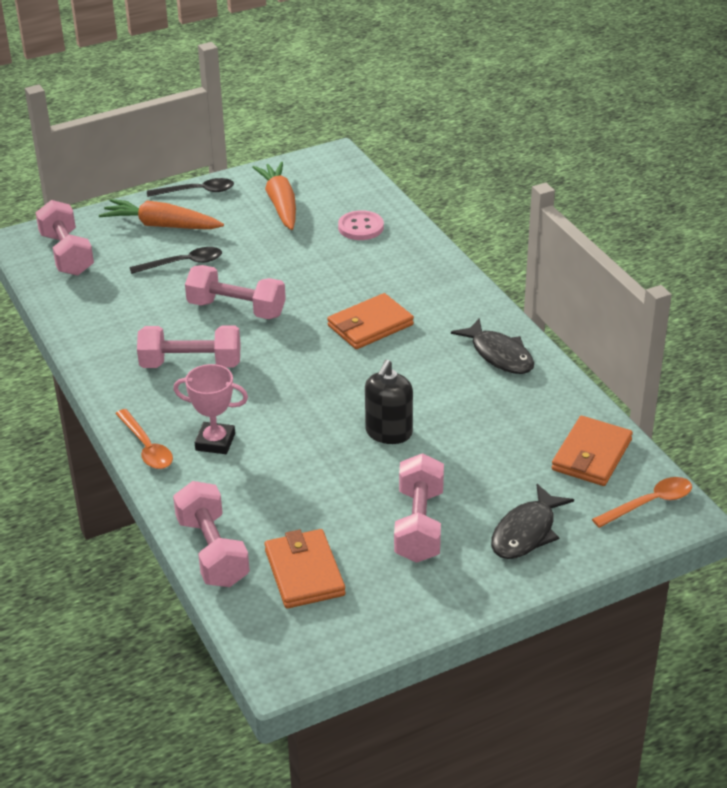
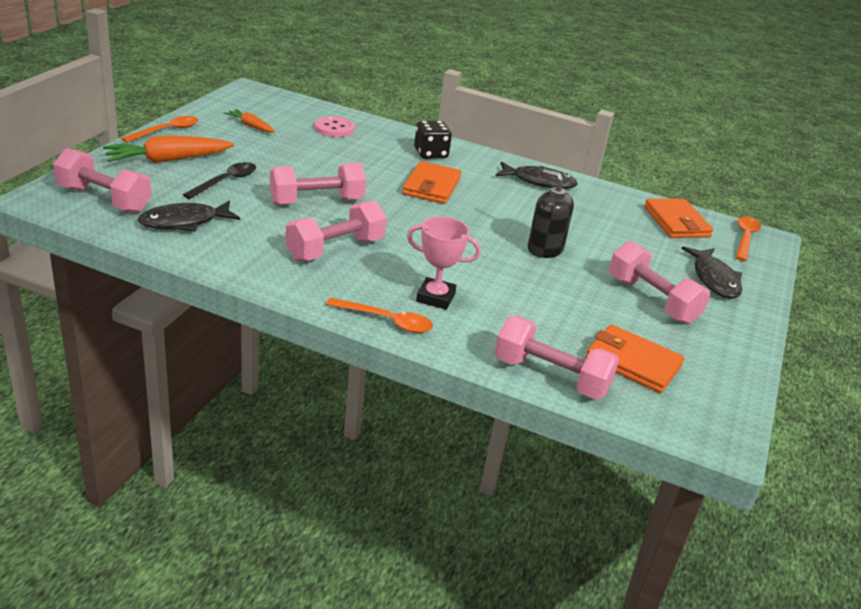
camera: 45 degrees left, 5 degrees down
black spoon [147,178,234,197] -> orange spoon [121,116,199,142]
pink trophy [173,364,248,454] -> pink trophy turned 45 degrees clockwise [407,217,481,310]
orange carrot [252,162,296,230] -> orange carrot [224,109,275,133], size x0.56
black soap dispenser [365,360,413,444] -> black soap dispenser turned 150 degrees clockwise [528,169,574,258]
none -> black fish [138,201,240,232]
none -> black dice [414,121,452,159]

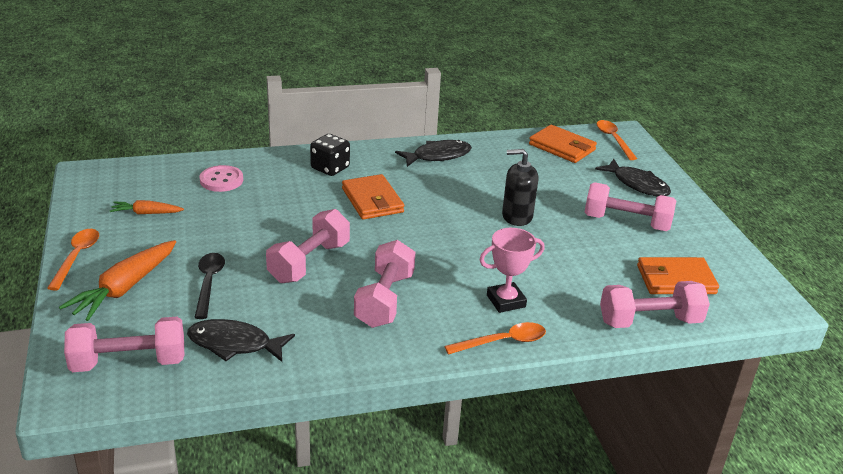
camera: 35 degrees left, 0 degrees up
black fish [138,201,240,232] -> black fish turned 75 degrees clockwise [187,319,295,362]

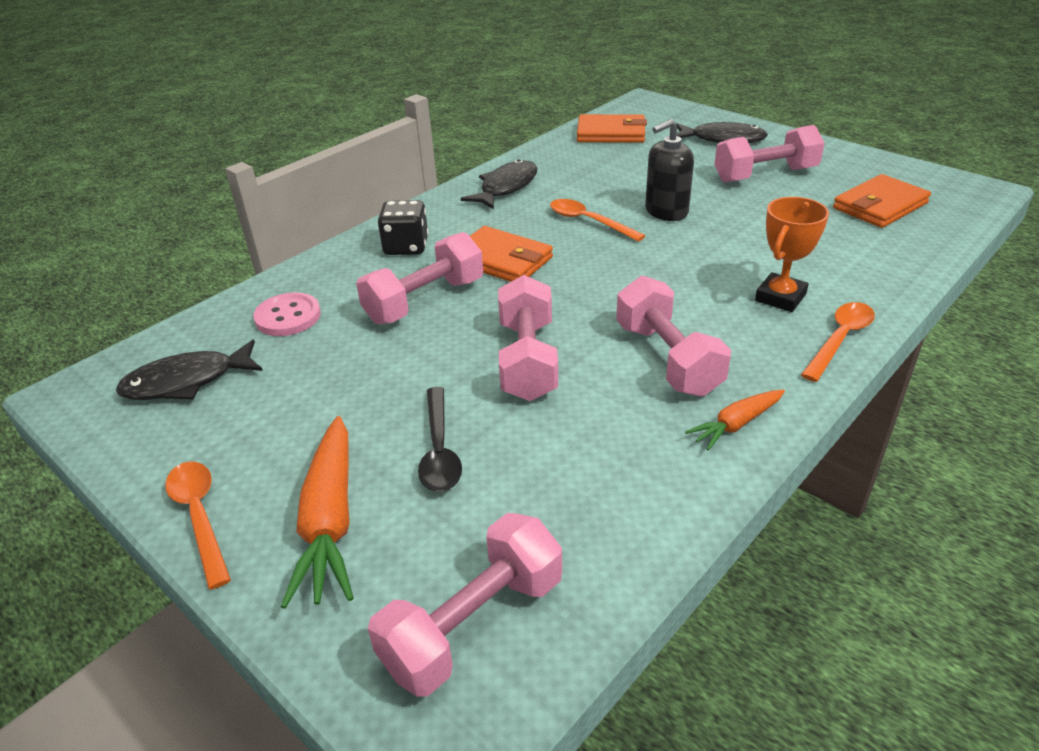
camera: 30 degrees left, 5 degrees up
orange carrot [110,200,184,214] -> orange carrot moved to [685,389,785,451]
black fish [187,319,295,362] -> black fish moved to [116,340,263,400]
black spoon [194,253,225,319] -> black spoon turned 150 degrees counterclockwise [418,387,462,492]
pink trophy [480,228,545,313] -> orange trophy [755,197,829,312]
orange spoon [596,120,637,160] -> orange spoon moved to [550,199,646,242]
pink dumbbell [600,281,710,328] -> pink dumbbell moved to [356,232,483,324]

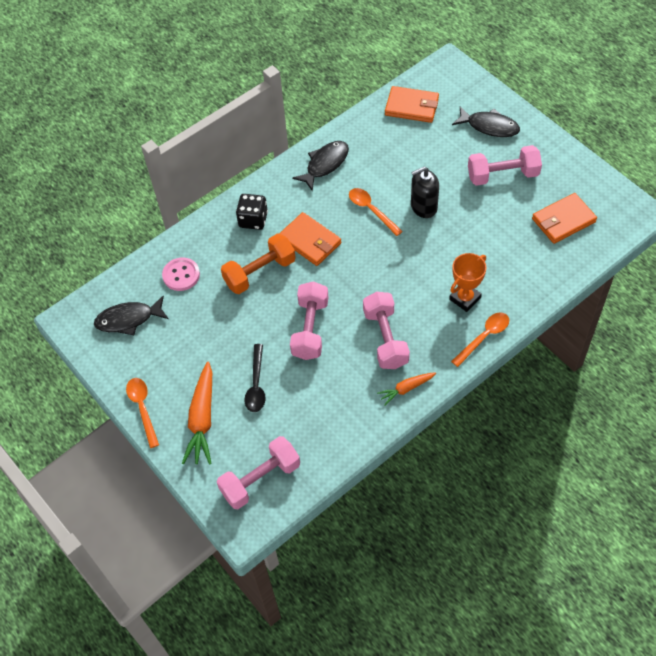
camera: 10 degrees right, 20 degrees up
pink dumbbell [356,232,483,324] -> orange dumbbell [221,233,296,294]

